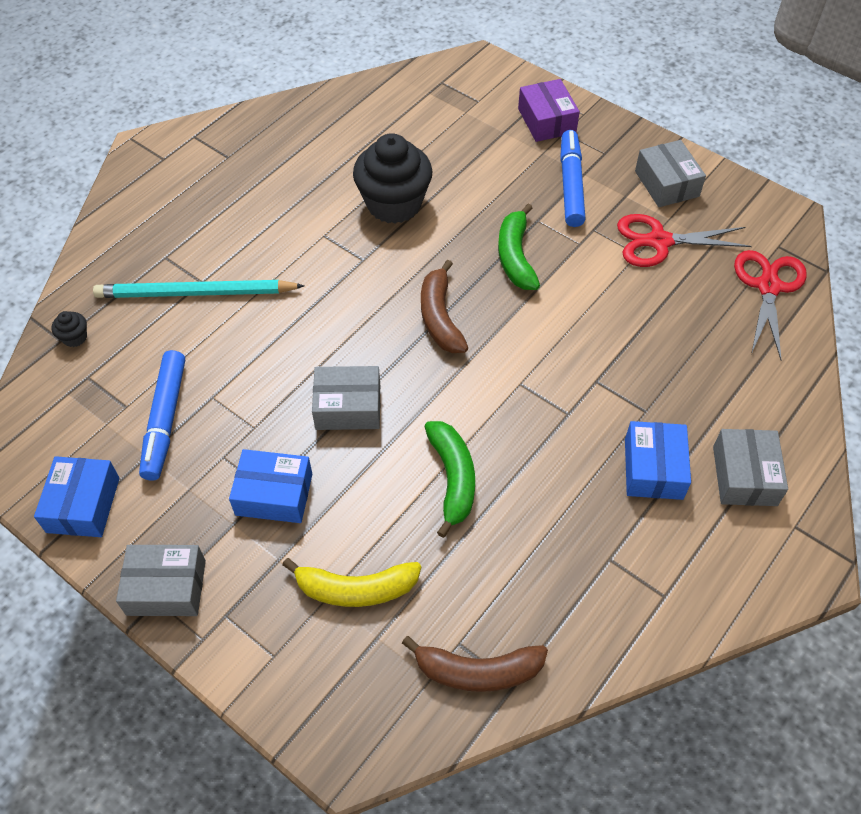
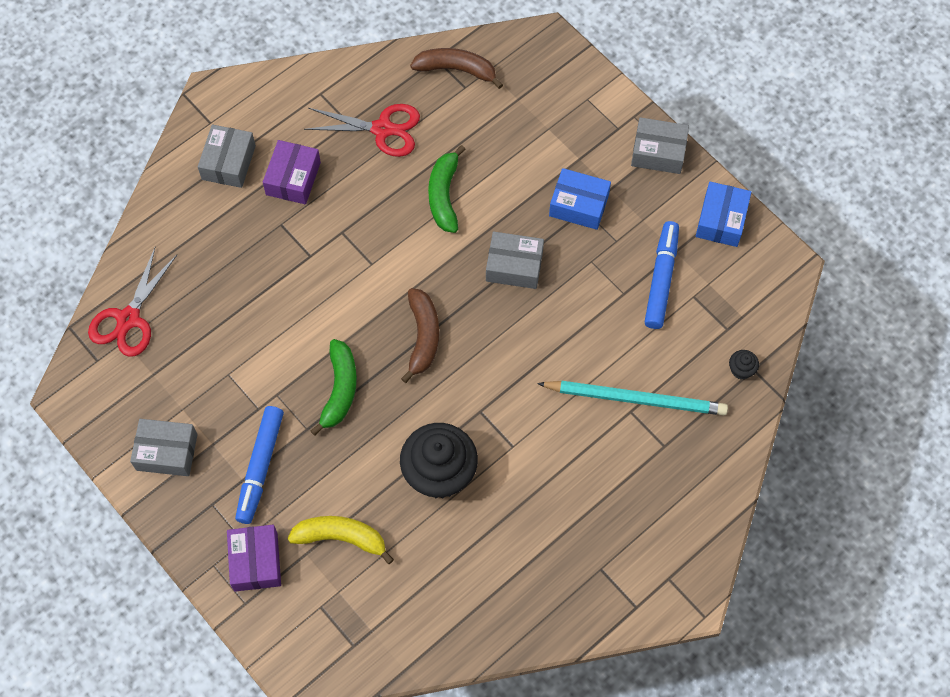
camera: 170 degrees left, 10 degrees up
yellow banana [282,558,421,607] -> yellow banana moved to [287,516,394,564]
red scissors [617,214,752,267] -> red scissors moved to [304,104,420,157]
blue box [625,421,691,500] -> purple box [263,140,321,204]
grey box [635,140,706,207] -> grey box turned 75 degrees counterclockwise [130,419,198,476]

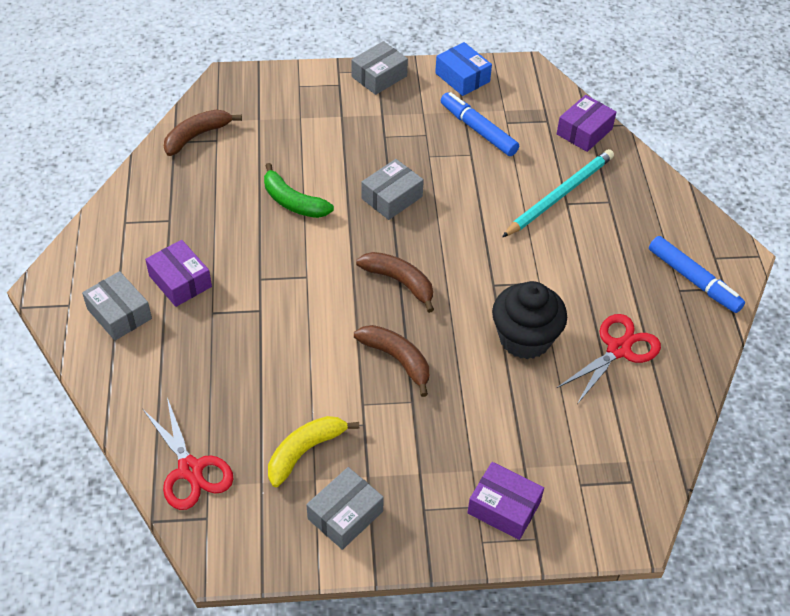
camera: 55 degrees left, 15 degrees down
blue marker [235,406,284,524] -> blue marker moved to [649,236,745,313]
yellow banana [287,516,394,564] -> yellow banana moved to [268,416,359,487]
red scissors [304,104,420,157] -> red scissors moved to [557,314,661,404]
green banana [310,339,357,436] -> brown banana [354,325,429,397]
blue box [549,168,611,230] -> none
black cupcake [729,350,759,380] -> purple box [557,95,616,152]

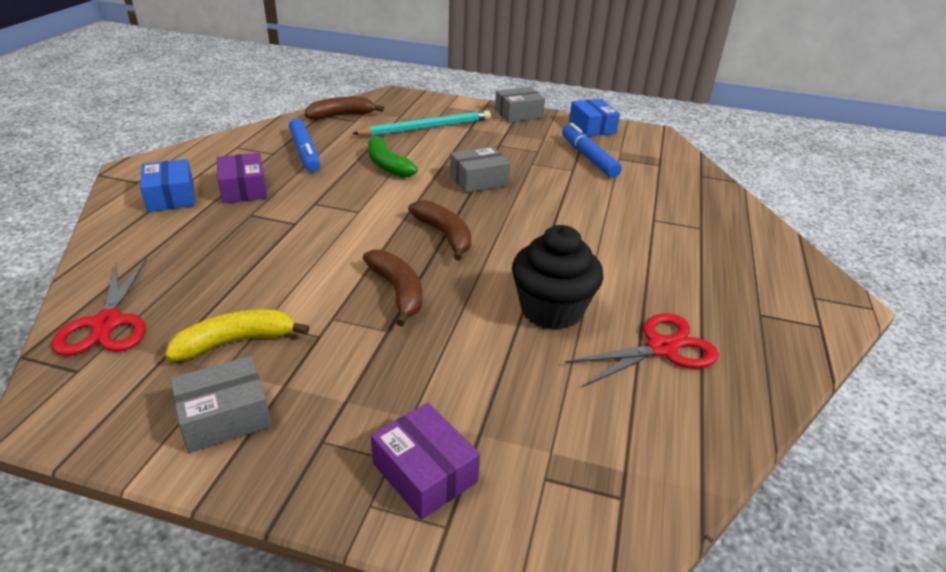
camera: 20 degrees right, 15 degrees down
grey box [82,271,152,341] -> blue box [140,159,195,212]
turquoise pencil [502,149,614,237] -> turquoise pencil moved to [352,110,491,136]
purple box [557,95,616,152] -> none
blue marker [649,236,745,313] -> blue marker moved to [289,118,320,172]

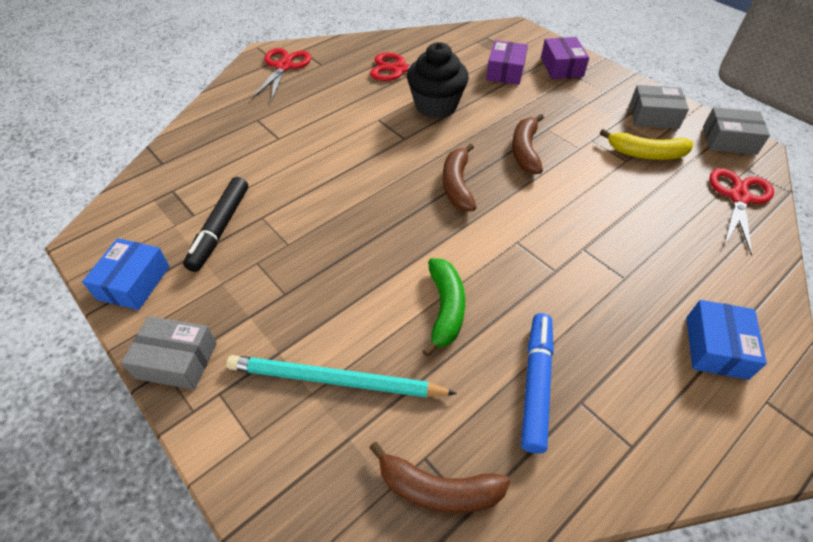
camera: 145 degrees left, 15 degrees up
purple box [217,153,267,203] -> purple box moved to [486,40,528,85]
grey box [450,147,510,193] -> grey box moved to [703,107,770,155]
blue marker [562,123,622,178] -> black marker [183,177,248,272]
none -> red scissors [251,48,311,102]

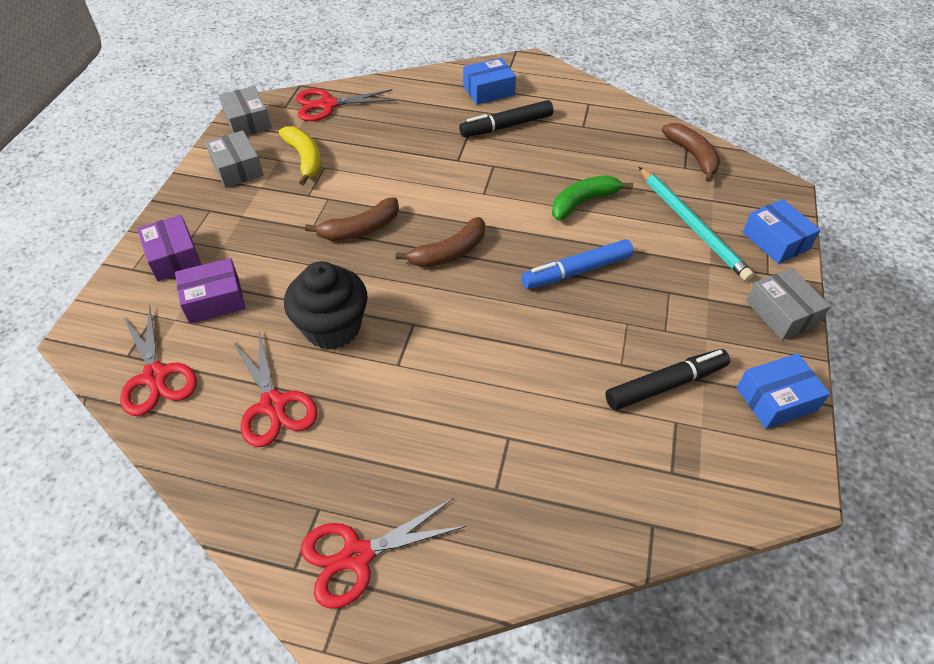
camera: 125 degrees left, 0 degrees up
blue marker [521,313,554,454] -> blue marker moved to [521,239,633,289]
purple box [541,37,589,79] -> purple box turned 75 degrees counterclockwise [137,215,201,281]
none -> red scissors [120,305,197,416]
none -> black marker [459,100,553,137]
none -> blue box [743,199,820,264]

